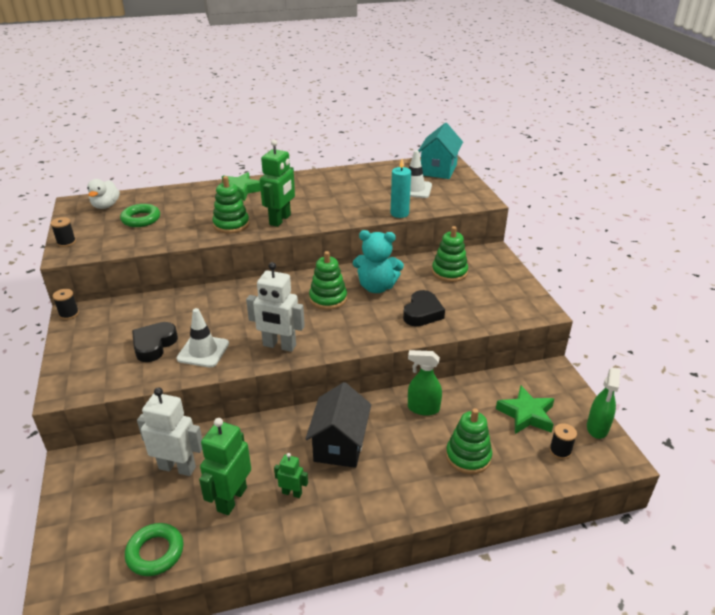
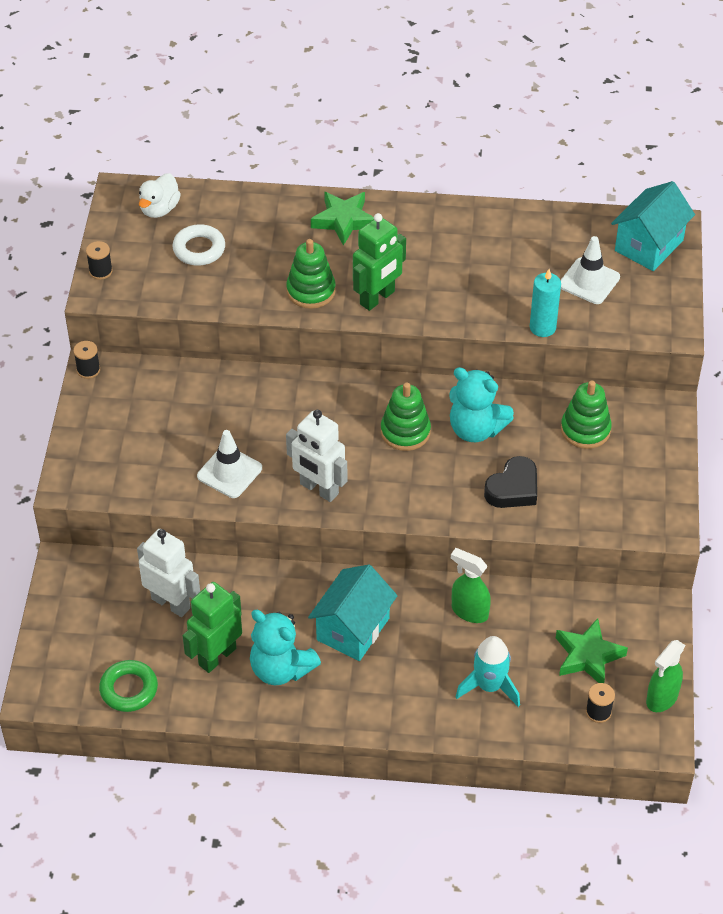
camera: 20 degrees right, 15 degrees up
green ring [120,204,160,227] -> white ring [172,224,225,266]
black heart [132,322,178,362] -> none
green robot [274,453,308,498] -> turquoise teddy bear [250,610,321,685]
black house [305,382,371,468] -> turquoise house [308,565,398,661]
green stacking toy [446,408,492,474] -> turquoise rocket [455,636,520,707]

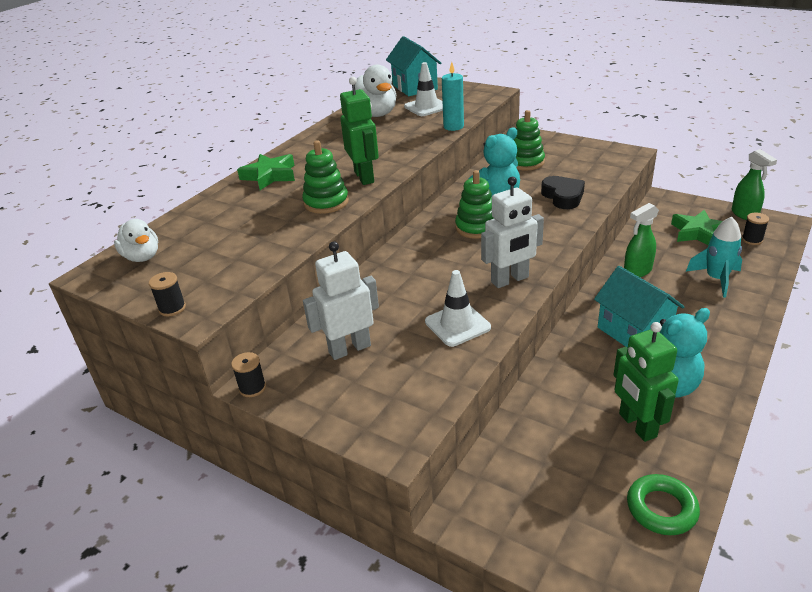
camera: 60 degrees left, 15 degrees down
white robot [137,529,200,617] -> white robot moved to [303,241,379,360]
white ring [172,224,225,266] -> none
none -> white duck [351,64,396,117]

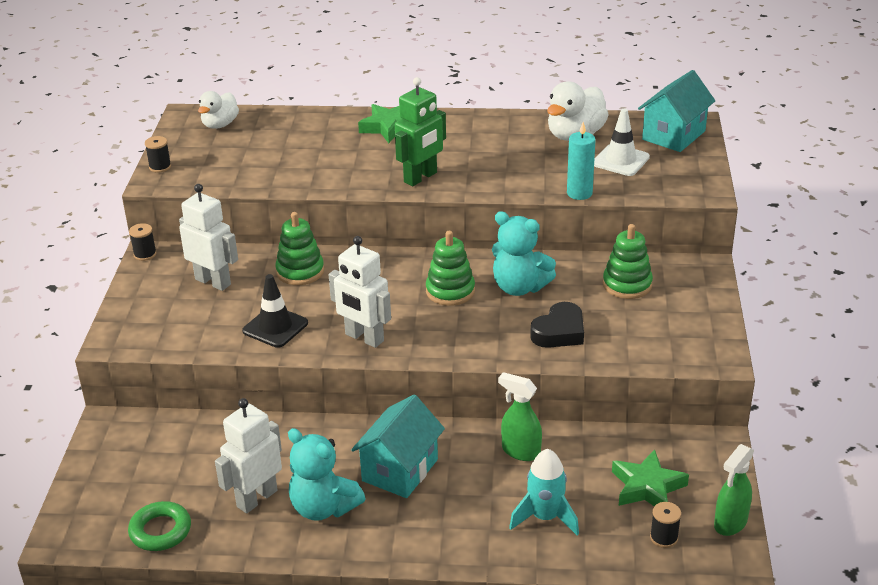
camera: 60 degrees right, 0 degrees up
green stacking toy [302,140,349,214] -> green stacking toy moved to [275,212,324,285]
white traffic cone [425,270,491,347] -> black traffic cone [242,274,308,348]
green robot [613,322,679,442] -> white robot [215,398,282,513]

